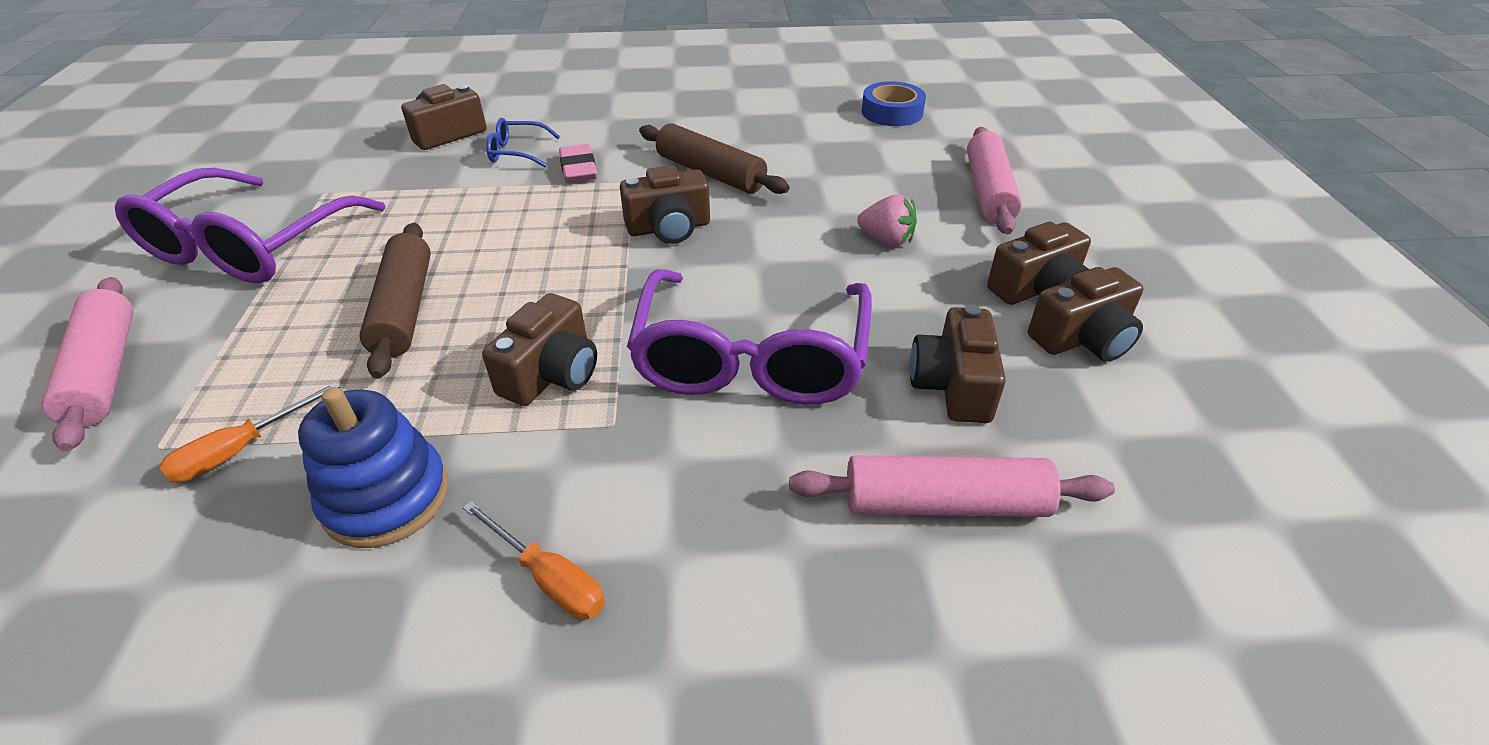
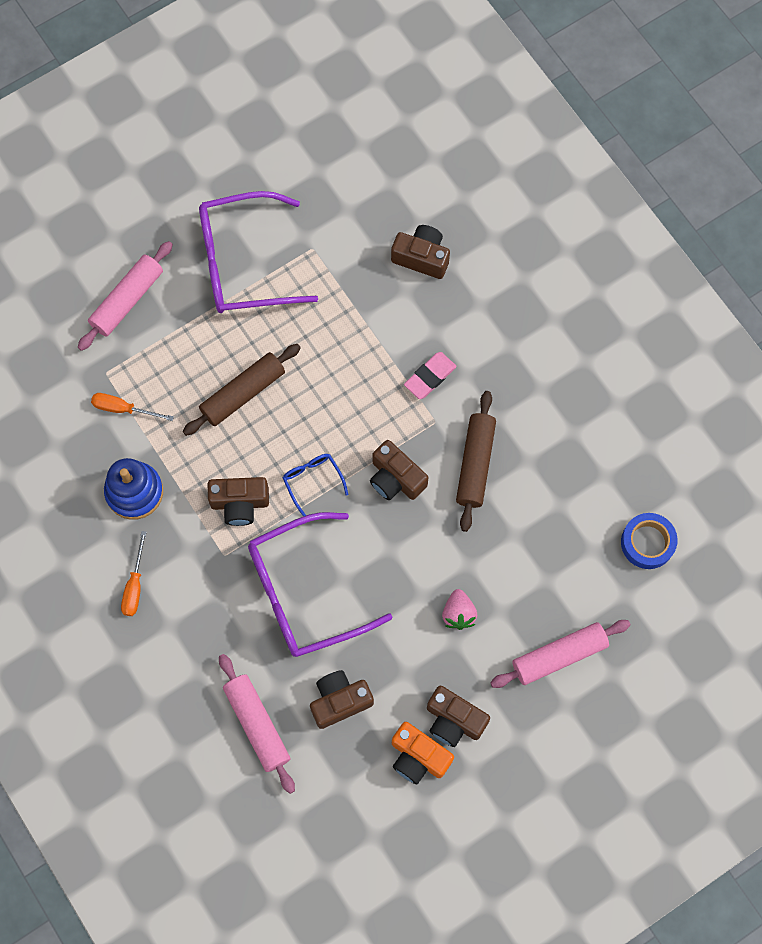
camera: 60 degrees right, 30 degrees up
blue glasses [486,118,560,168] -> blue glasses moved to [283,454,349,517]
brown camera [1028,267,1144,362] -> orange camera [392,722,454,784]

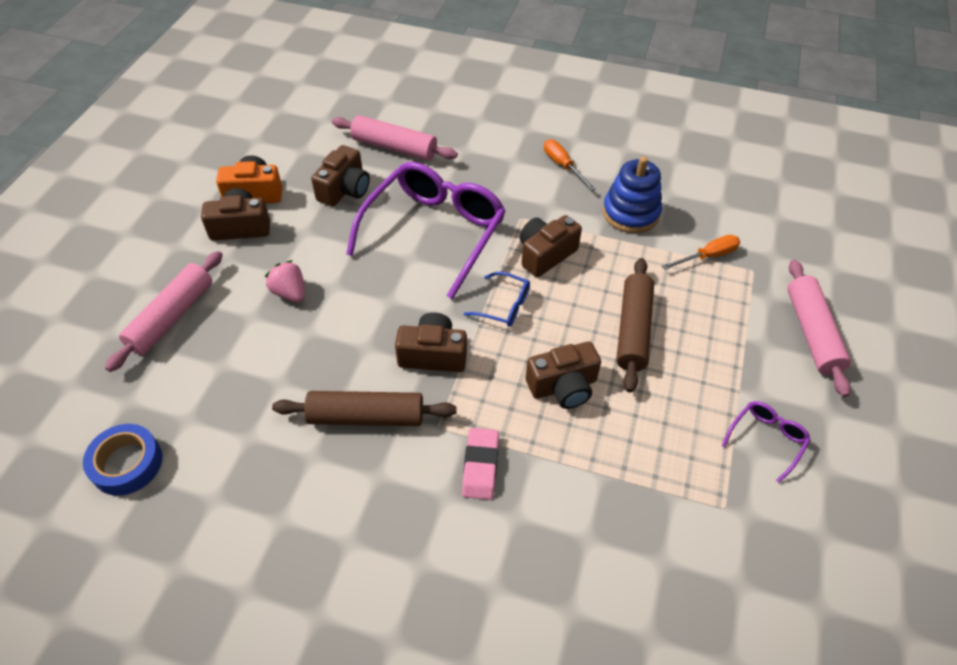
camera: 140 degrees right, 20 degrees down
purple glasses [199,191,318,313] -> purple glasses [722,401,811,483], size x0.43
brown camera [391,225,450,279] -> brown camera moved to [525,341,601,409]
brown rolling pin [456,391,496,532] -> brown rolling pin turned 60 degrees counterclockwise [272,391,457,426]

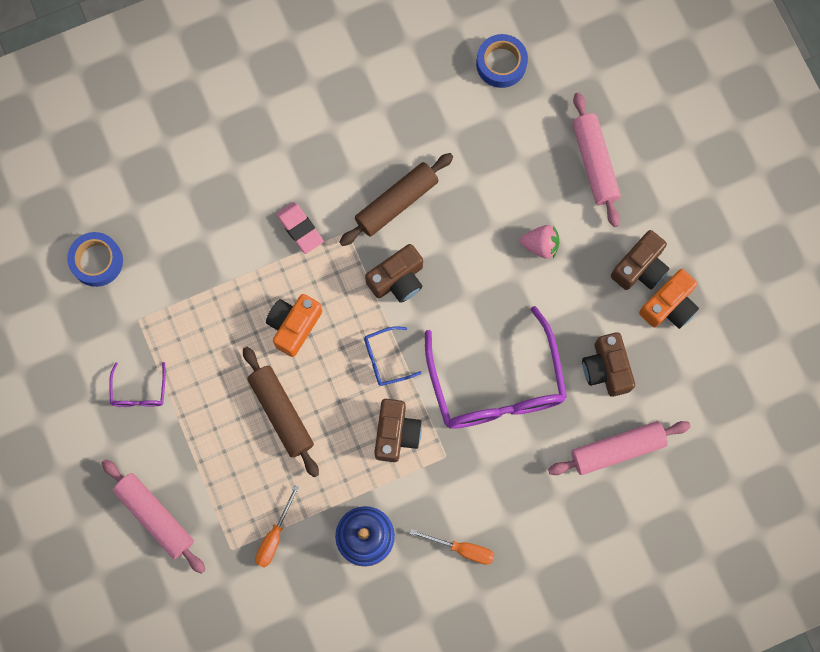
camera: 140 degrees right, 25 degrees up
brown camera [525,341,601,409] -> orange camera [266,294,322,357]
none -> blue tape [67,232,123,287]

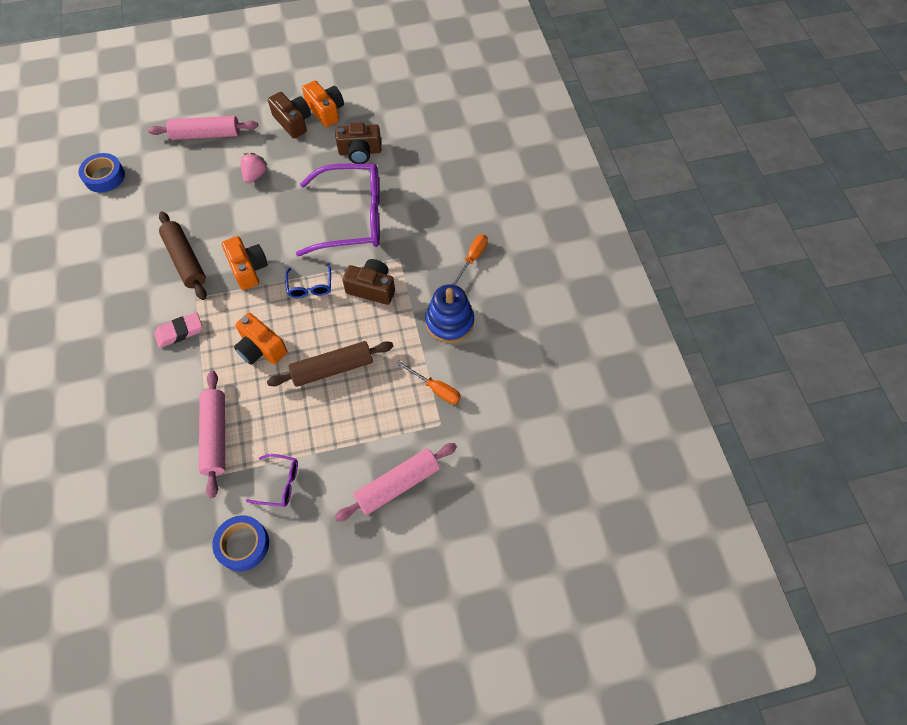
camera: 80 degrees left, 15 degrees down
blue tape [67,232,123,287] -> blue tape moved to [212,515,269,571]
brown camera [365,244,423,303] -> orange camera [222,236,268,290]
pink rolling pin [548,421,691,475] -> pink rolling pin moved to [199,370,225,498]

